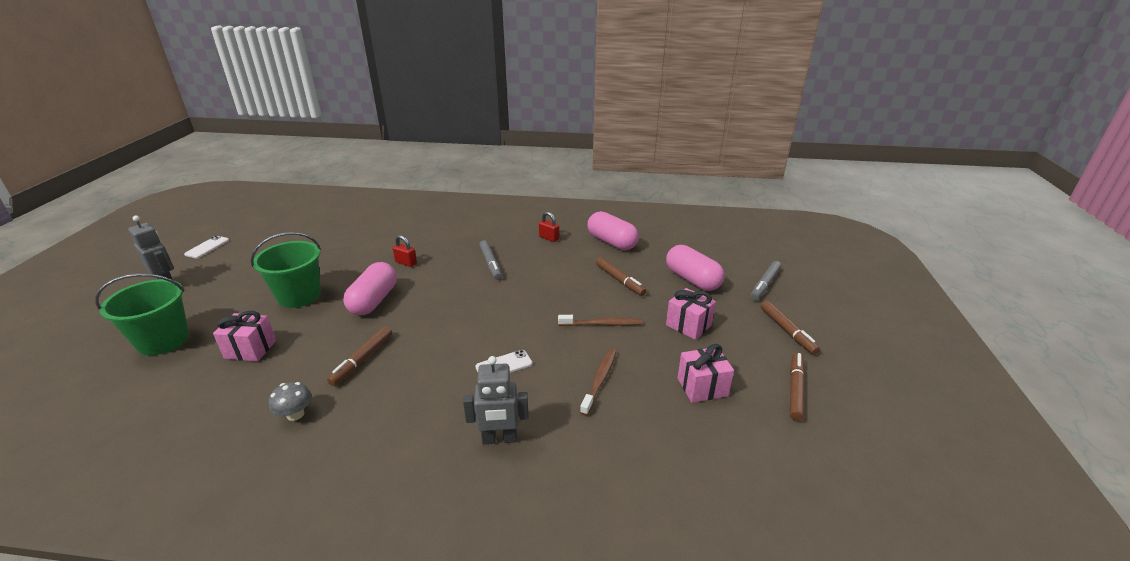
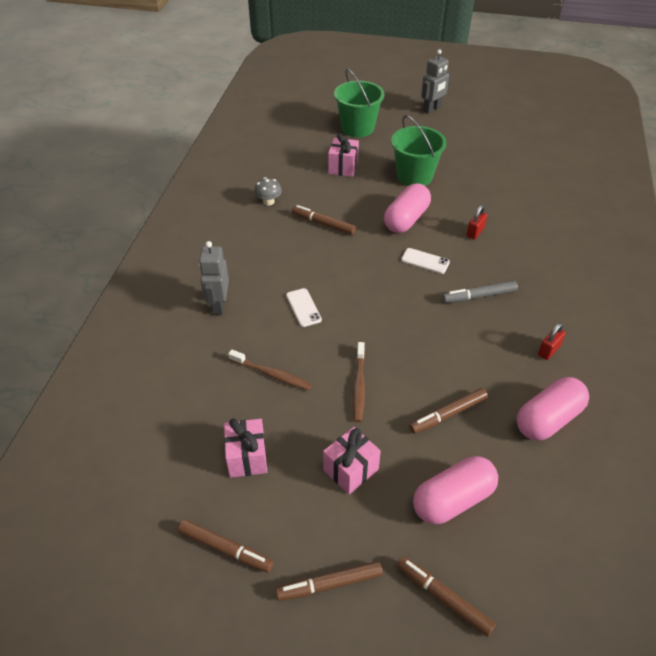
camera: 95 degrees right, 15 degrees up
white phone [184,236,229,258] -> white phone moved to [401,248,450,274]
pink capsule [343,262,397,315] -> pink capsule turned 75 degrees counterclockwise [384,183,431,233]
grey marker [751,261,781,300] -> brown marker [397,556,496,637]

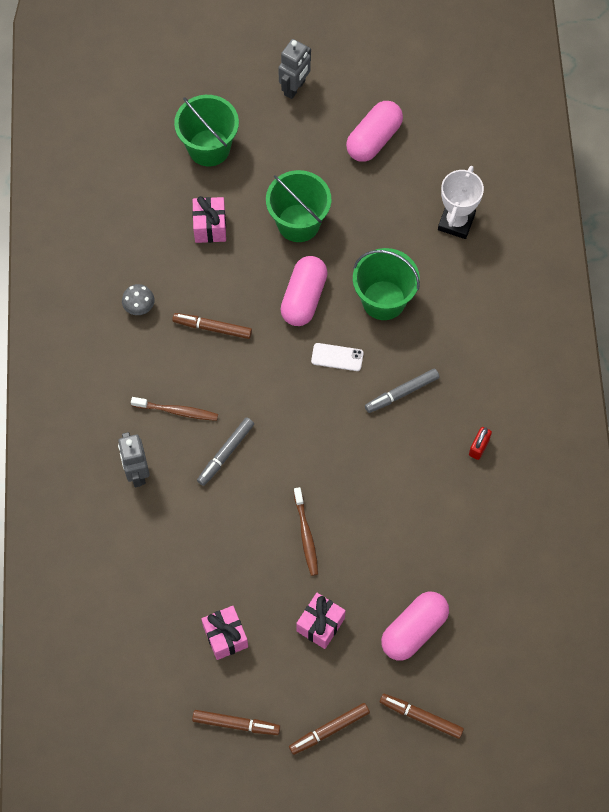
camera: 15 degrees left, 20 degrees up
brown toothbrush [228,349,312,391] -> brown toothbrush moved to [131,397,218,421]
white phone [286,288,322,327] -> grey marker [197,417,254,486]
brown marker [409,388,488,434] -> none
red padlock [467,205,487,240] -> green bucket [353,248,420,320]
pink capsule [517,377,589,441] -> pink capsule moved to [346,101,403,162]
none -> white trophy [438,166,484,239]

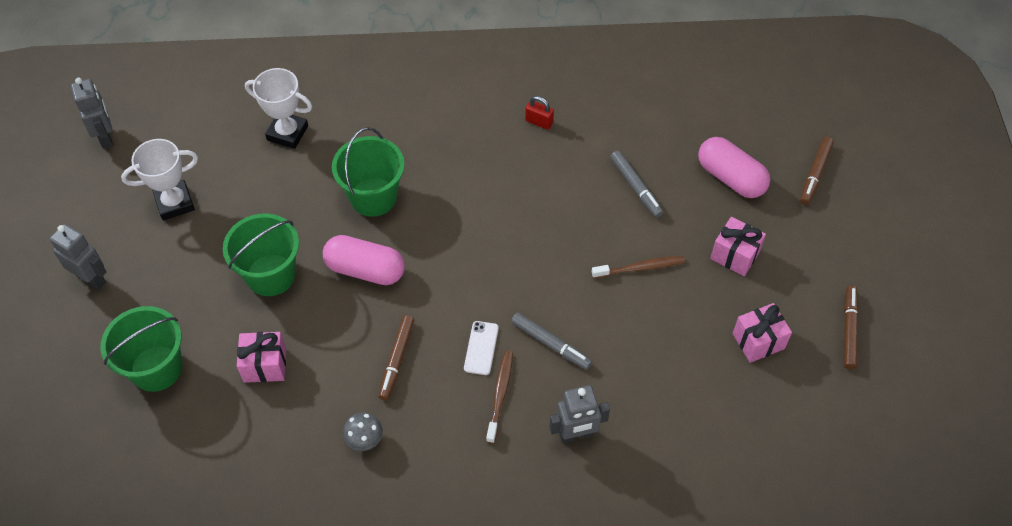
camera: 90 degrees left, 10 degrees down
brown marker [289,703,370,755] -> none
white phone [311,343,364,371] -> white phone moved to [464,321,499,375]
pink capsule [346,101,403,162] -> white trophy [121,139,198,220]
grey marker [365,368,439,413] -> grey marker moved to [610,151,664,218]
none -> grey robot [71,78,113,149]

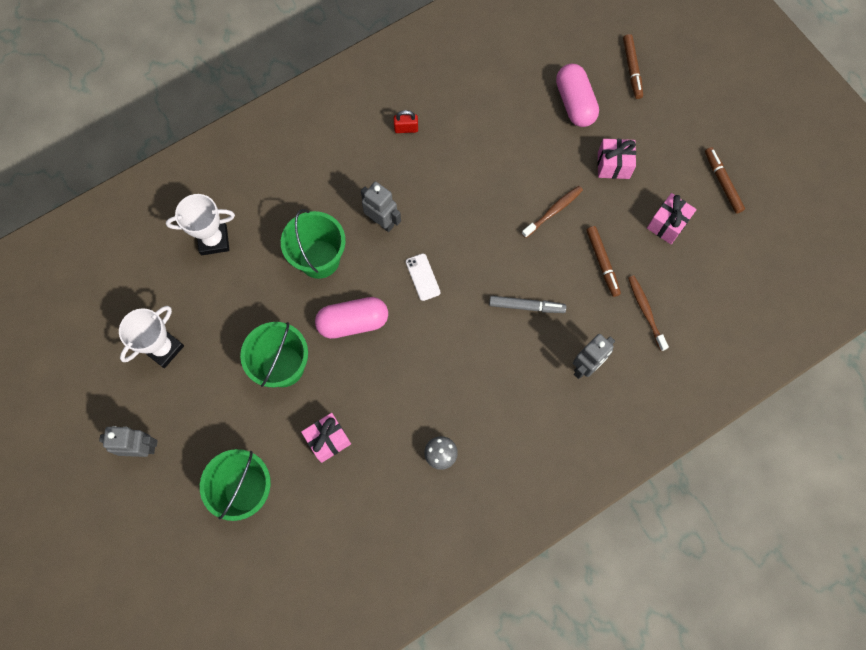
camera: 30 degrees left, 15 degrees up
grey robot [71,78,113,149] -> grey robot moved to [361,182,401,232]
brown marker [378,315,415,401] -> brown marker moved to [586,226,621,297]
white phone [464,321,499,375] -> white phone moved to [406,254,440,301]
brown toothbrush [486,351,513,443] -> brown toothbrush moved to [628,276,669,351]
grey marker [610,151,664,218] -> none
pink capsule [698,137,770,198] -> pink capsule turned 60 degrees clockwise [556,64,599,127]

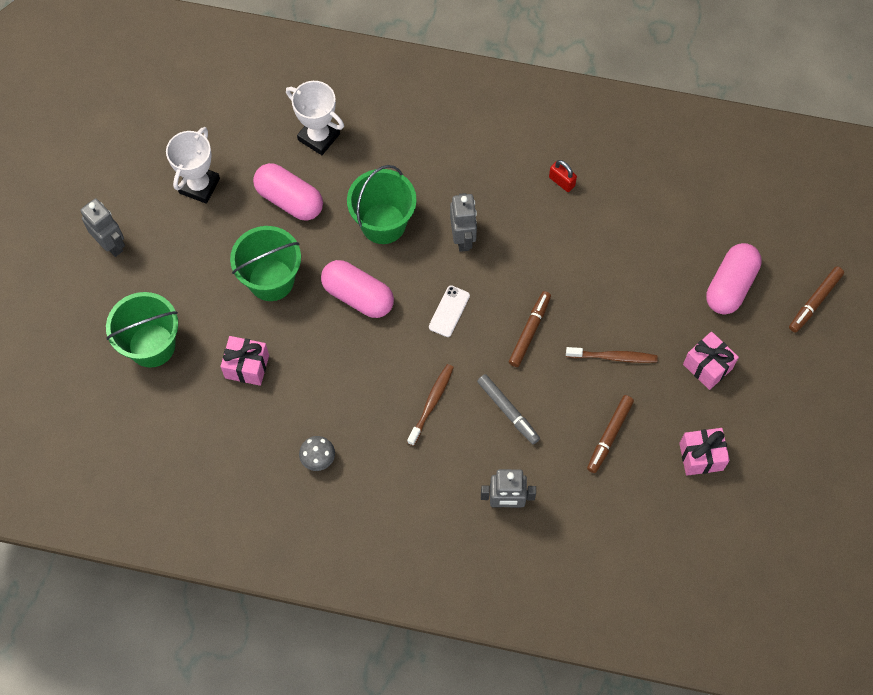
camera: 45 degrees right, 5 degrees down
white trophy [119,306,184,368] -> white trophy turned 60 degrees counterclockwise [166,127,220,204]
brown toothbrush [628,276,669,351] -> brown toothbrush moved to [407,364,454,446]
brown marker [705,147,745,214] -> brown marker moved to [509,291,551,367]
none -> pink capsule [253,163,323,221]

